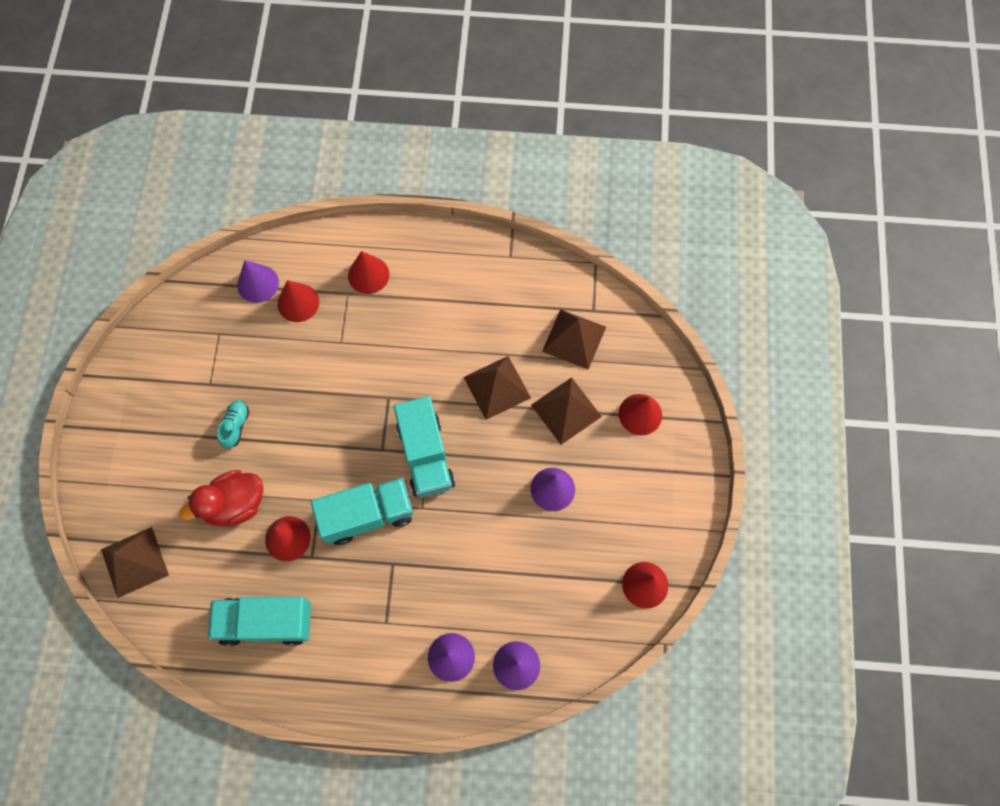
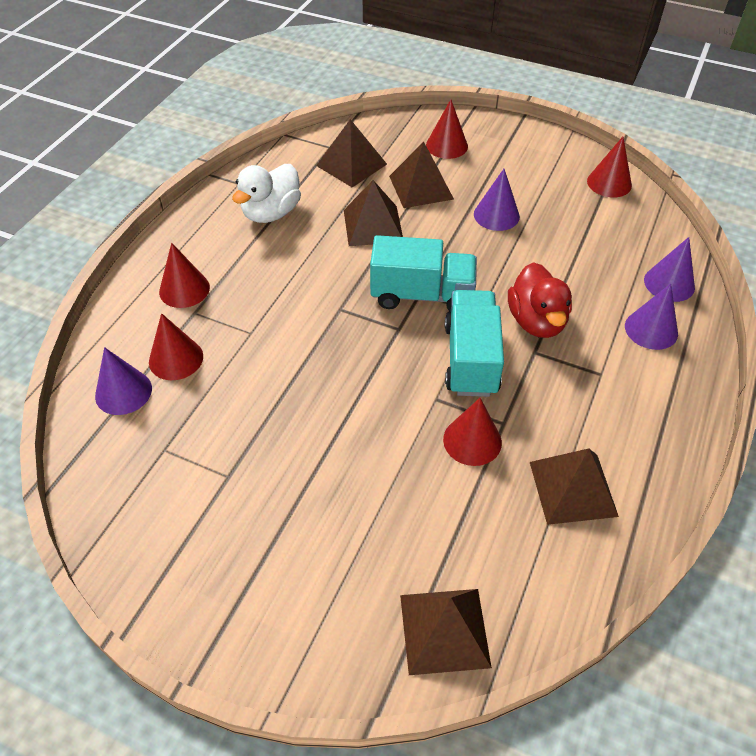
camera: 70 degrees left, 20 degrees down
red duck [179,470,263,527] -> red duck moved to [508,262,572,338]
turquoise truck [208,597,311,646] -> brown pyramid [530,448,619,525]
turquoise shoe [217,400,249,449] -> none
none -> white duck [232,164,301,223]

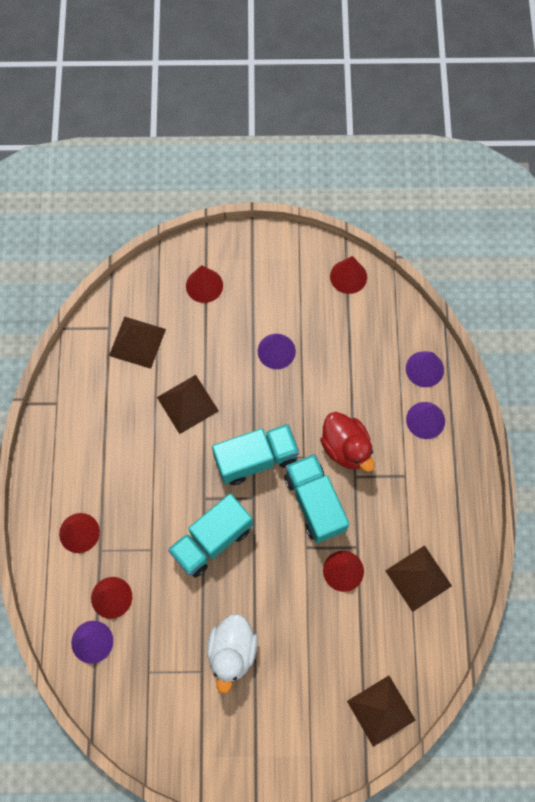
camera: 25 degrees left, 20 degrees up
white duck [232,164,301,223] -> white duck moved to [207,614,258,694]
brown pyramid [389,142,454,208] -> none
none -> turquoise truck [168,493,253,578]

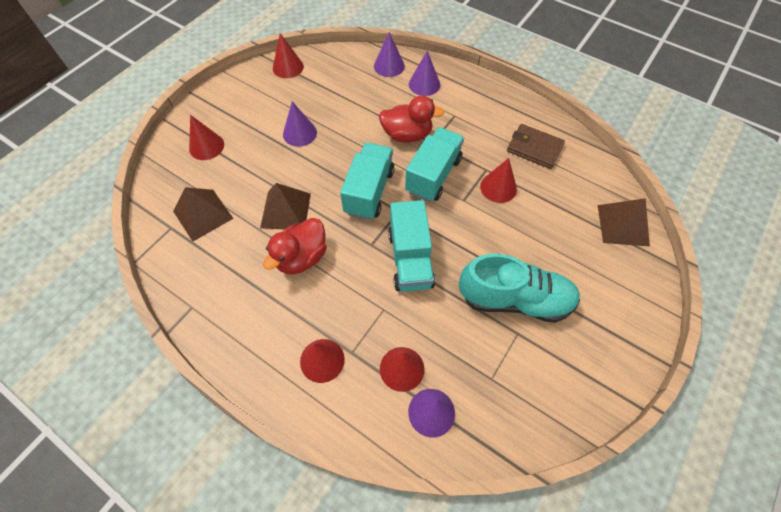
camera: 55 degrees left, 10 degrees down
white duck [207,614,258,694] -> turquoise shoe [459,254,580,323]
turquoise truck [284,454,349,543] -> turquoise truck turned 105 degrees clockwise [405,127,464,202]
brown pyramid [385,545,452,612] -> brown wallet [507,124,565,169]
none -> red duck [263,218,327,274]

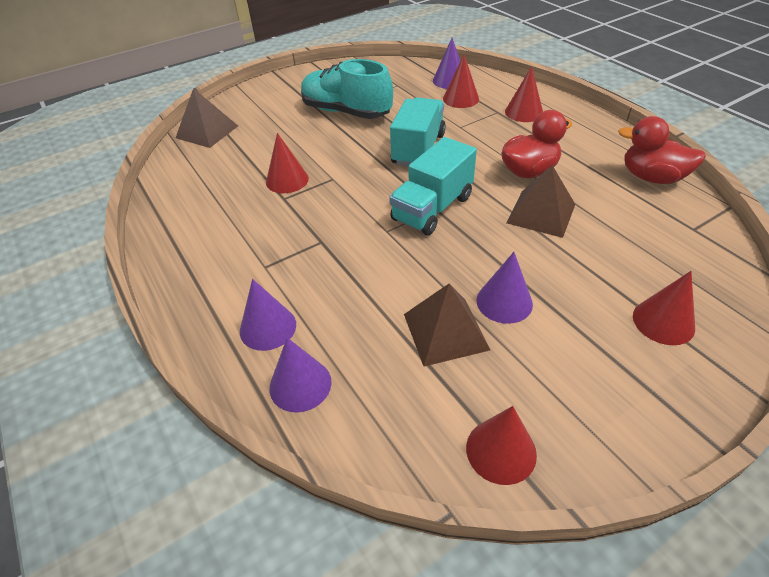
camera: 155 degrees left, 15 degrees down
brown pyramid [173,187,234,242] -> brown pyramid moved to [404,284,490,366]
red duck [379,96,444,143] -> red duck moved to [618,116,706,184]
turquoise truck [405,127,464,202] -> none
brown wallet [507,124,565,169] -> none

